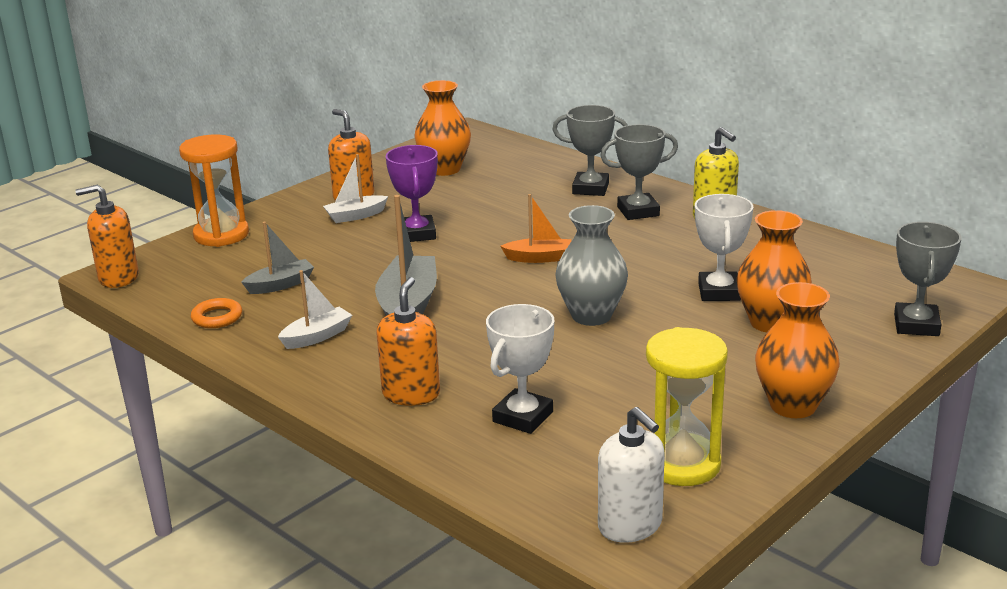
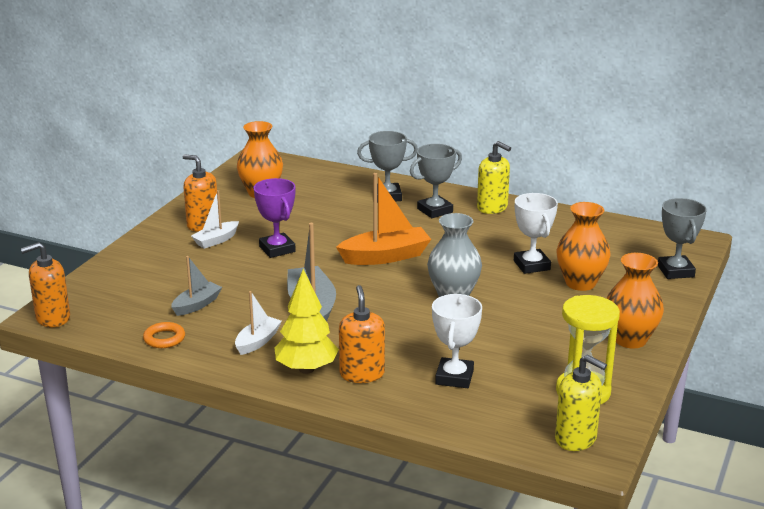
camera: 20 degrees left, 0 degrees up
orange hourglass [179,134,249,247] -> none
orange boat [500,194,571,263] -> orange boat [336,173,431,265], size x1.71
white soap dispenser [598,407,665,543] -> yellow soap dispenser [555,354,607,451]
none -> yellow tree [275,269,339,374]

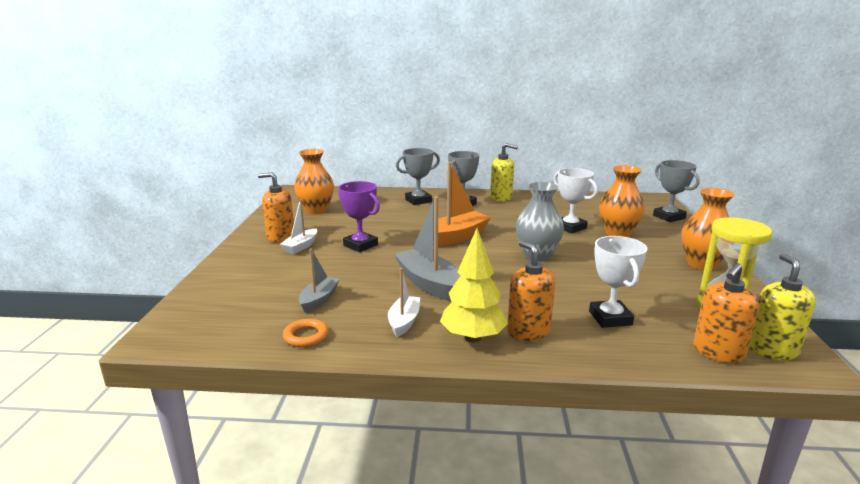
camera: 20 degrees left, 5 degrees down
orange soap dispenser [21,242,70,327] -> orange soap dispenser moved to [693,263,759,364]
yellow soap dispenser [555,354,607,451] -> yellow soap dispenser turned 105 degrees counterclockwise [749,254,816,361]

